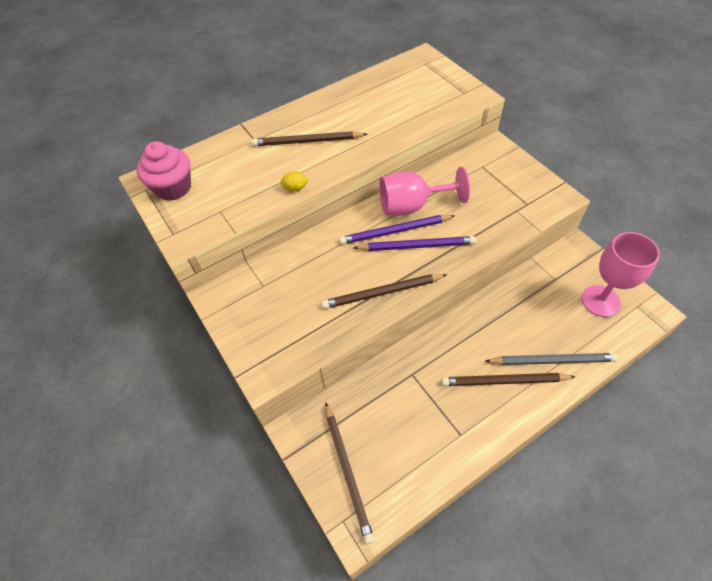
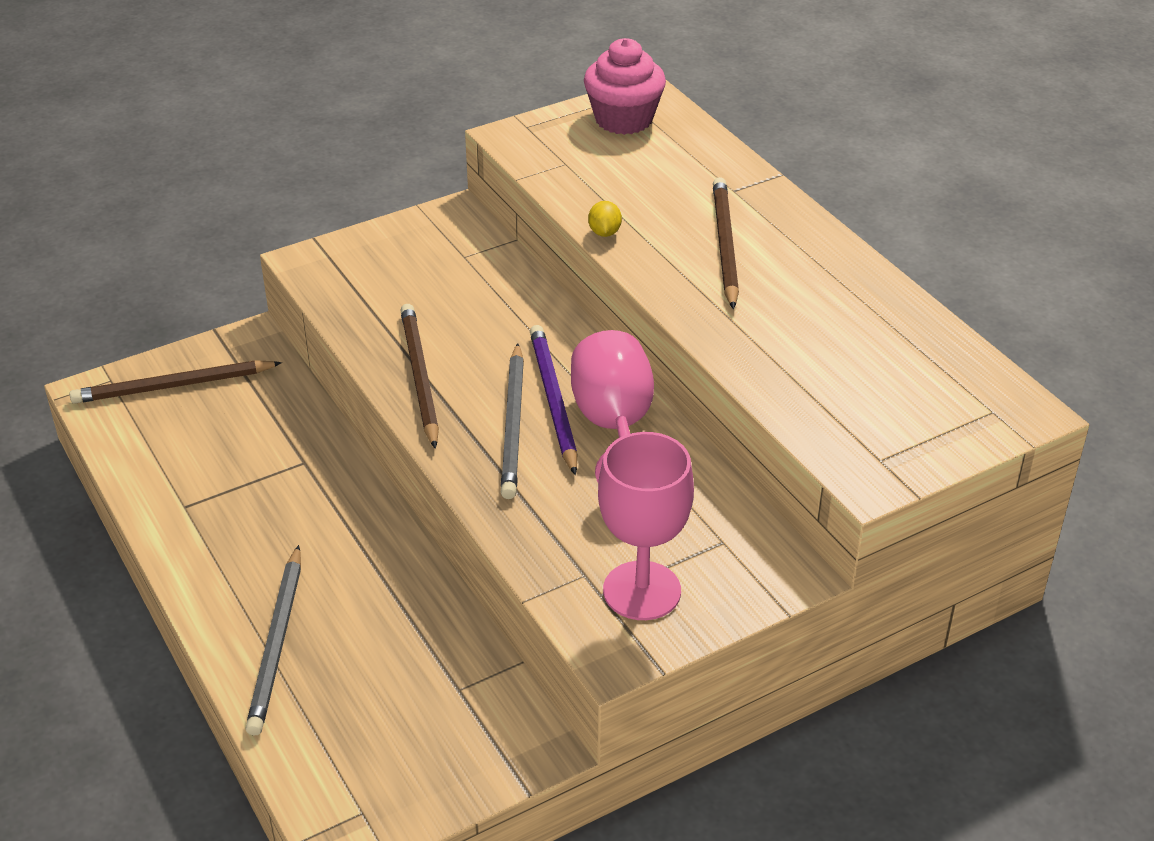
camera: 90 degrees right, 15 degrees down
purple pencil [354,236,476,251] -> grey pencil [501,343,524,499]
brown pencil [441,373,575,386] -> none
pink goblet [582,232,660,317] -> pink goblet moved to [598,432,694,620]

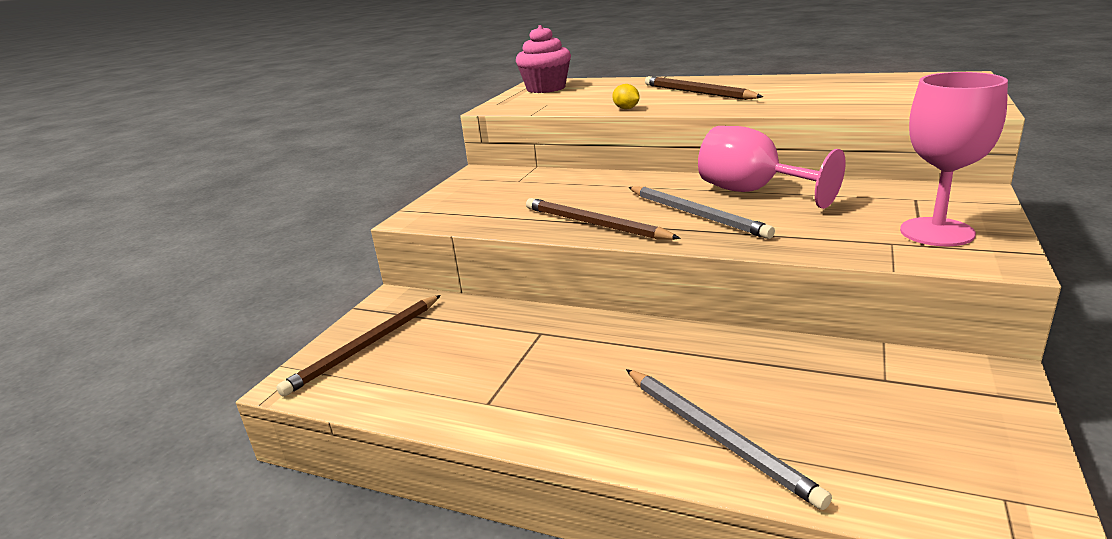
camera: 35 degrees left, 15 degrees down
purple pencil [530,325,577,475] -> none

